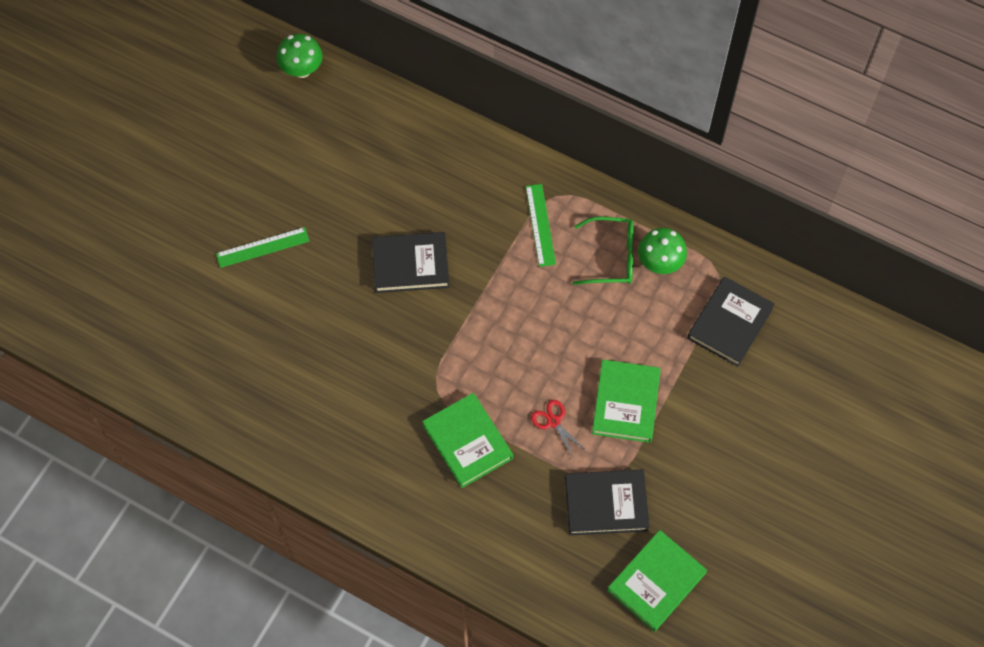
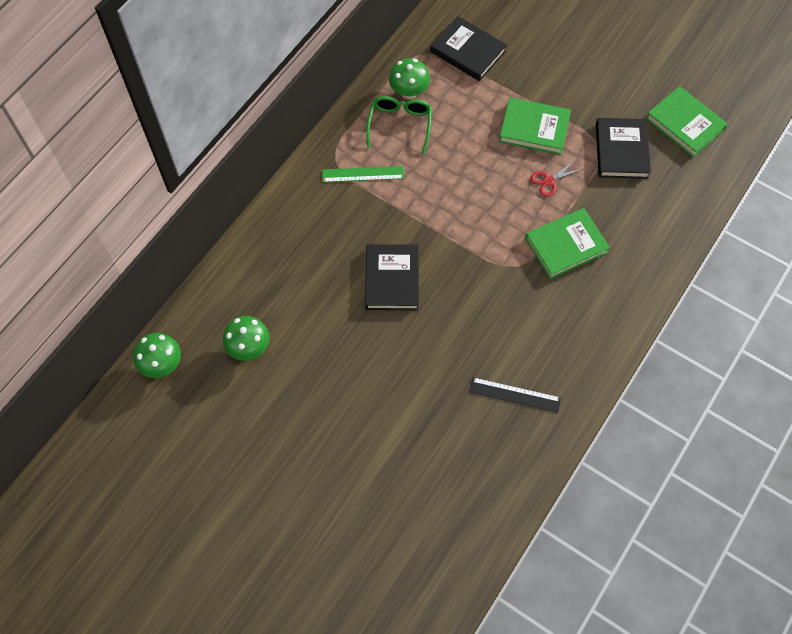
camera: 85 degrees left, 0 degrees up
green ruler [216,227,310,268] -> none
none -> green mushroom [223,316,270,361]
none -> black ruler [470,377,561,413]

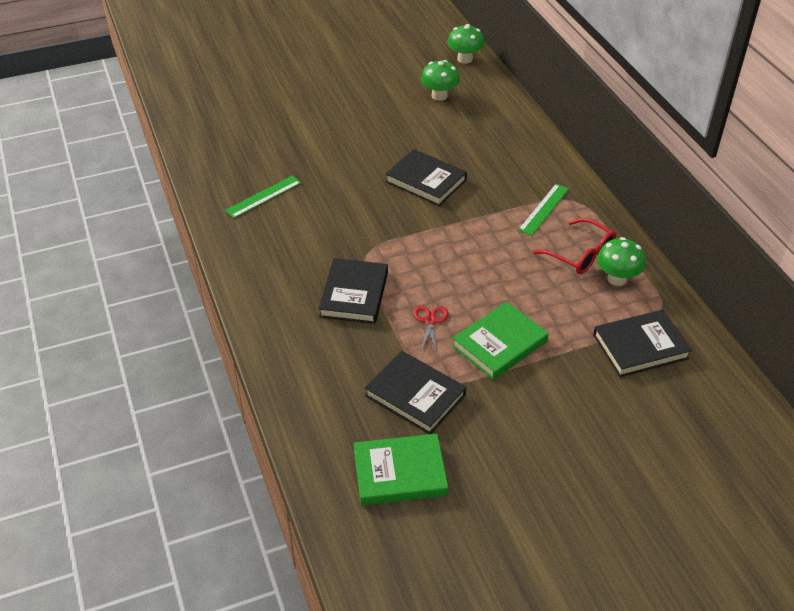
camera: 125 degrees right, 20 degrees down
green glasses [366,96,432,155] -> red glasses [533,218,616,274]
black ruler [470,377,561,413] -> green ruler [225,176,301,218]
green book [525,208,610,279] -> black book [319,258,388,324]

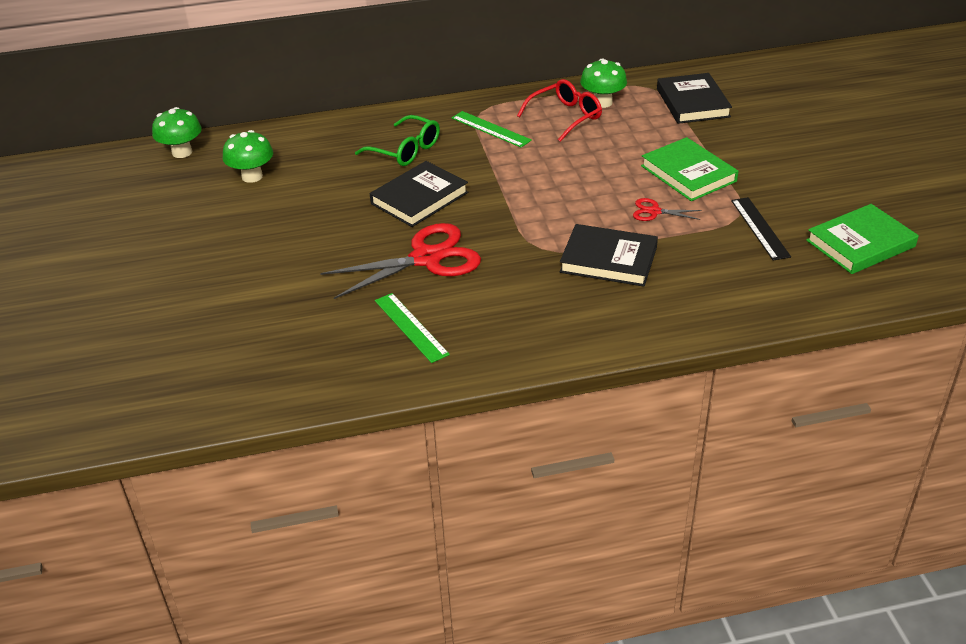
camera: 80 degrees left, 5 degrees down
green book [354,434,448,506] -> green book turned 60 degrees clockwise [806,204,919,274]
black book [365,351,466,434] -> black ruler [731,197,791,261]
none -> red scissors [320,223,481,299]
none -> green glasses [355,115,440,166]

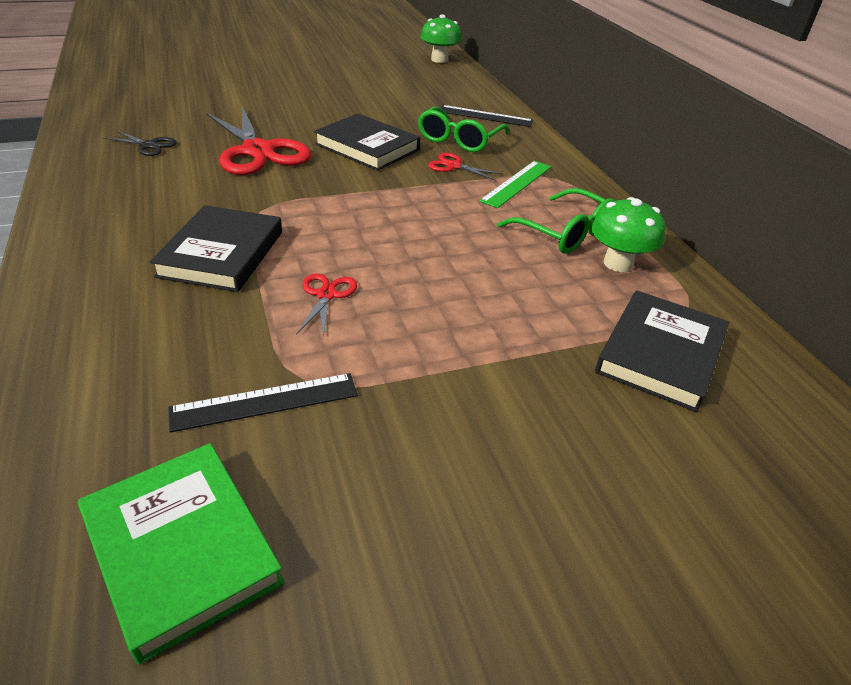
camera: 80 degrees right, 0 degrees up
green mushroom [223,130,273,183] -> none
green ruler [375,293,450,363] -> black scissors [103,130,177,156]
red glasses [517,79,602,142] -> green glasses [497,188,616,254]
green book [641,137,738,201] -> none
black book [657,73,732,124] -> black book turned 45 degrees counterclockwise [595,290,729,412]
none -> red scissors [428,153,503,181]
none -> black ruler [440,105,533,127]

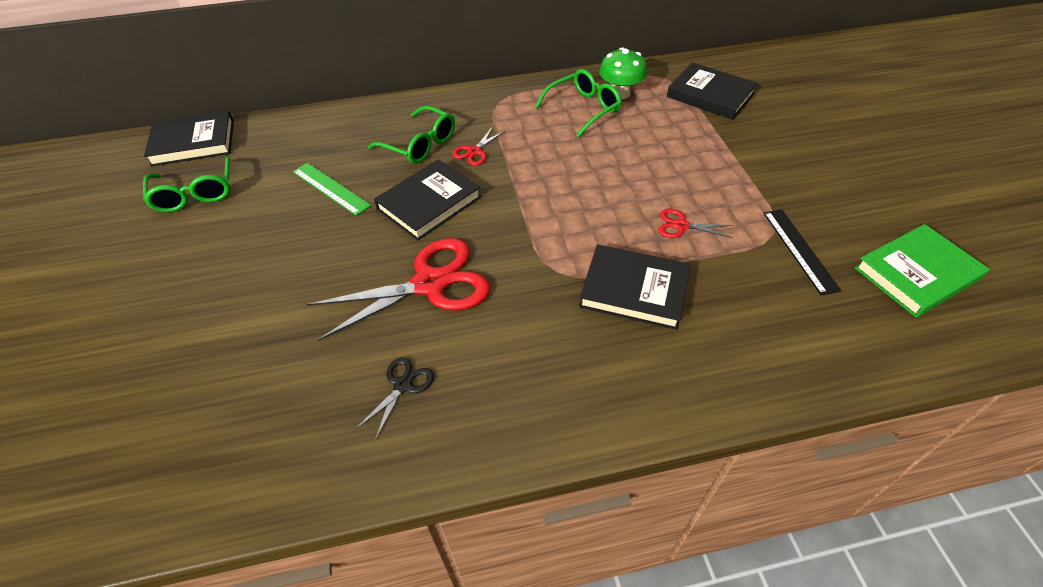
camera: 80 degrees left, 10 degrees up
green mushroom [420,14,462,63] -> black book [144,111,234,167]
black ruler [440,105,533,127] -> none
green ruler [479,161,551,208] -> green ruler moved to [293,163,371,216]
none -> green glasses [143,156,231,212]

